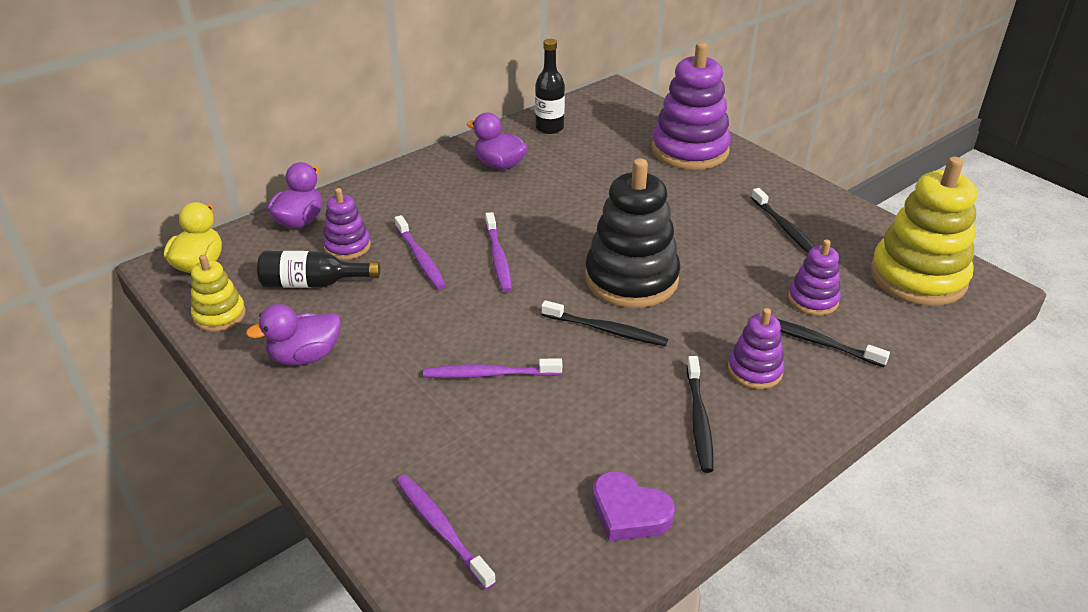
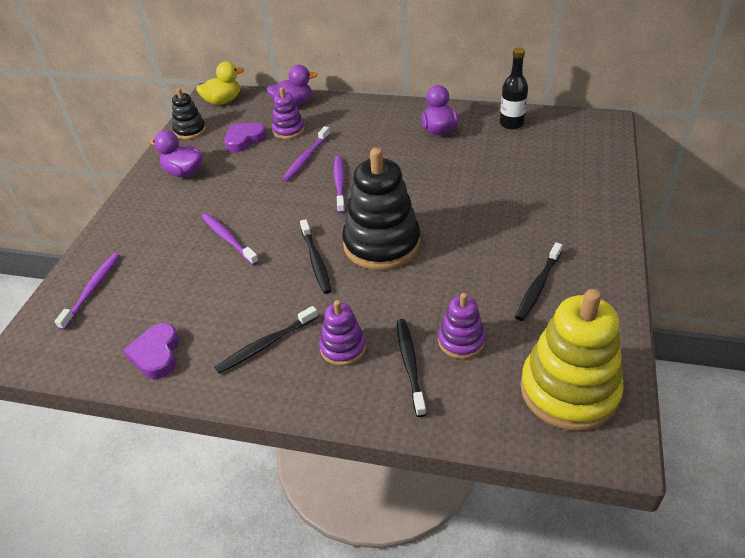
camera: 55 degrees right, 5 degrees up
yellow stacking toy [191,254,246,332] -> black stacking toy [172,88,206,139]
black bottle [257,251,380,288] -> purple heart [224,123,266,152]
purple toothbrush [485,212,512,292] -> purple toothbrush turned 135 degrees clockwise [334,155,345,213]
purple stacking toy [651,42,731,170] -> none

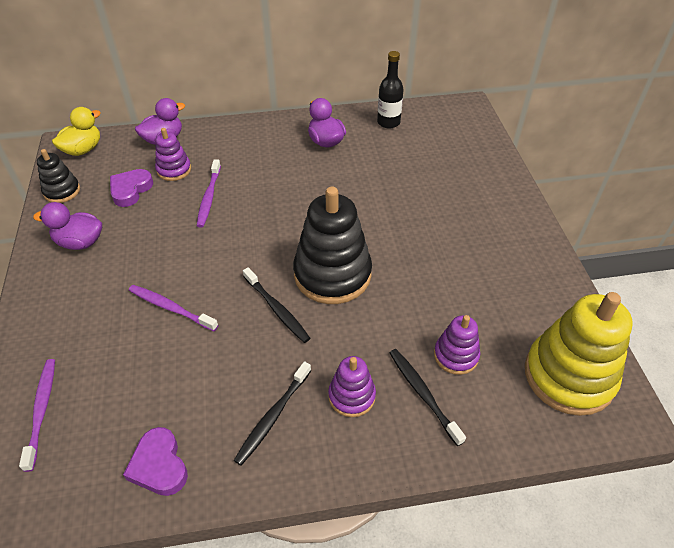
camera: 25 degrees left, 5 degrees up
purple toothbrush [334,155,345,213] -> none
black toothbrush [515,242,562,321] -> none

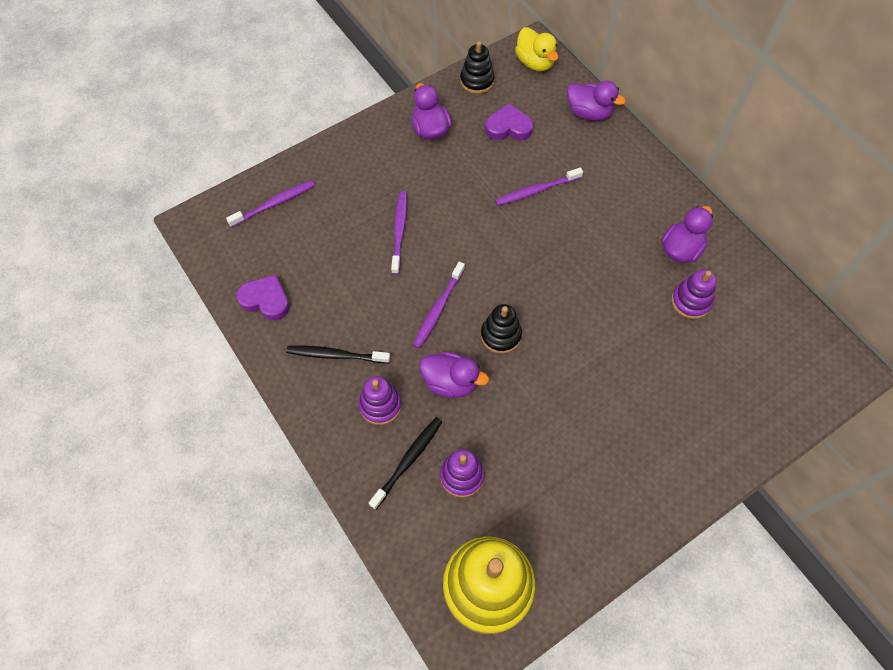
camera: 65 degrees right, 15 degrees up
yellow duck [52,107,101,156] -> yellow duck turned 45 degrees clockwise [515,27,558,71]
purple heart [123,427,188,496] -> purple heart turned 75 degrees clockwise [236,275,290,321]
purple stacking toy [155,128,191,181] -> purple stacking toy moved to [671,269,717,319]
black toothbrush [243,267,310,343] -> purple toothbrush [413,262,465,349]
black stacking toy [293,187,372,304] -> black stacking toy [481,304,522,354], size x0.52
black bottle [377,51,404,128] -> none
none -> purple duck [420,351,489,398]

